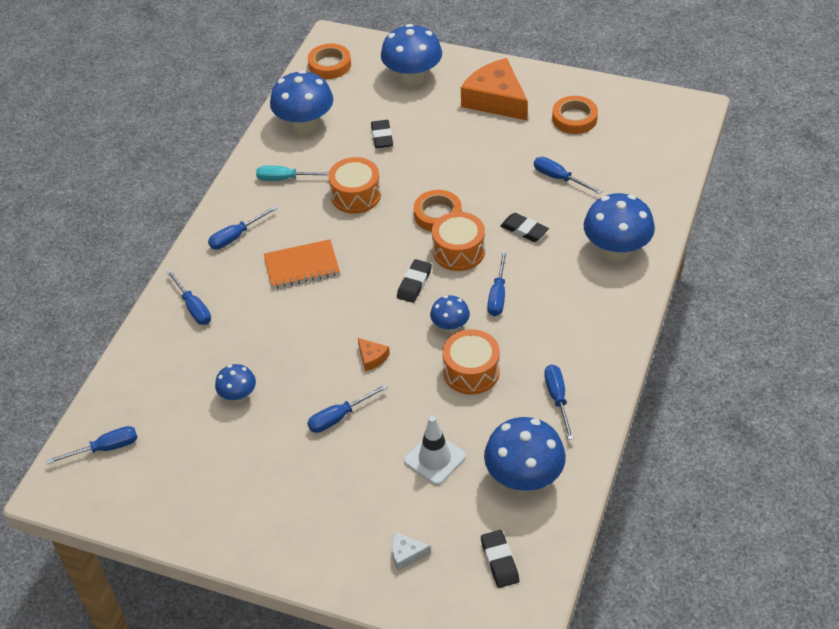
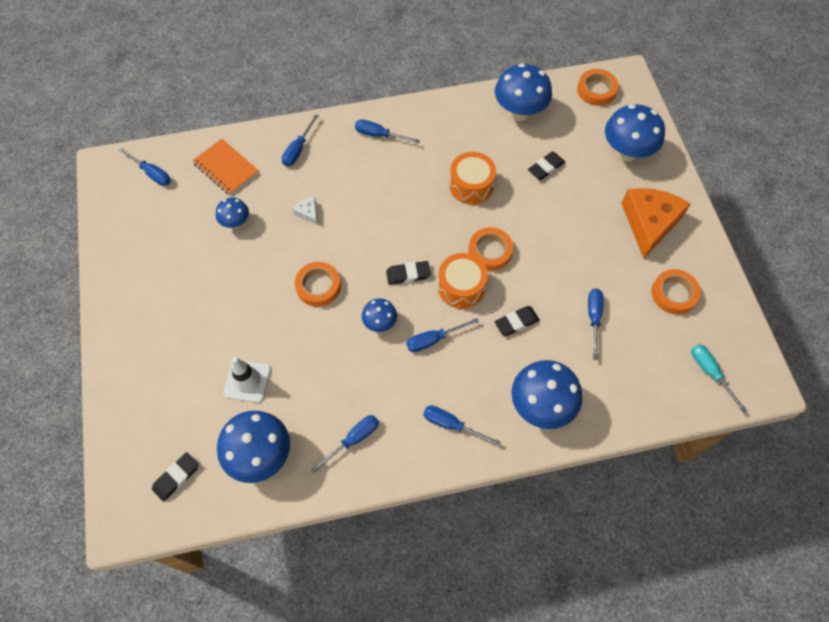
camera: 55 degrees right, 15 degrees up
turquoise screwdriver [256,165,329,181] -> turquoise screwdriver moved to [691,344,747,413]
orange notebook [264,239,340,289] -> orange notebook moved to [192,139,259,195]
blue screwdriver [307,384,388,433] -> blue screwdriver moved to [423,405,501,446]
orange cheese [358,338,390,371] -> orange tape [295,262,341,307]
white cheese [392,532,431,570] -> white cheese moved to [292,196,318,225]
orange drum [442,329,500,395] -> none
black eraser [500,213,549,242] -> black eraser turned 60 degrees clockwise [494,306,540,336]

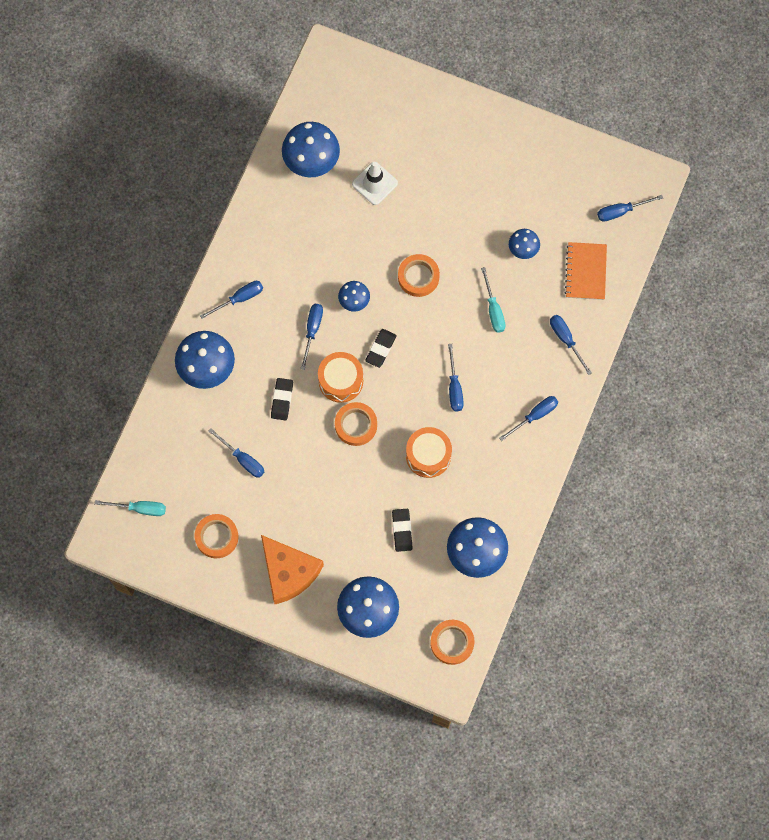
camera: 125 degrees right, 10 degrees up
black eraser [152,452,199,502] -> none
orange notebook [192,139,259,195] -> orange notebook turned 75 degrees counterclockwise [565,242,607,300]
white cheese [292,196,318,225] -> turquoise screwdriver [481,267,506,333]
blue screwdriver [310,415,379,474] -> blue screwdriver moved to [448,344,464,411]

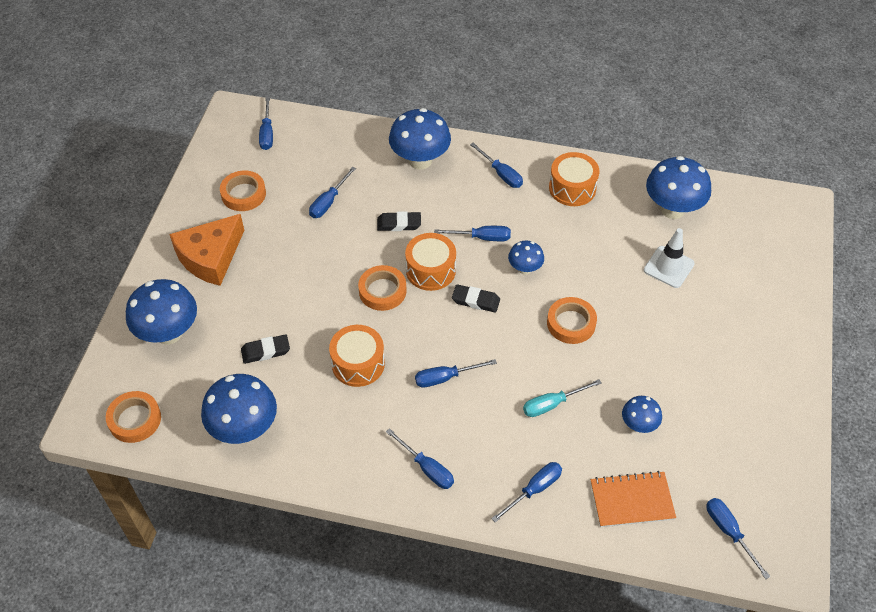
camera: 80 degrees right, 20 degrees down
turquoise screwdriver [94,500,166,516] -> blue screwdriver [259,97,273,150]
none -> orange drum [549,152,599,206]

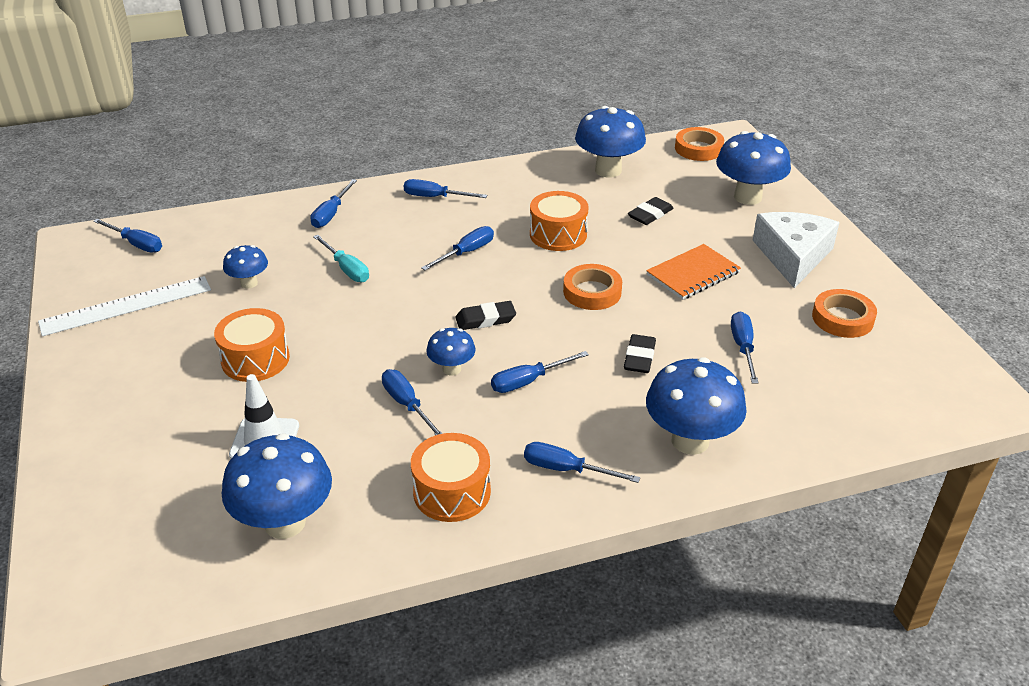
camera: 150 degrees right, 15 degrees down
orange cheese [169,214,244,286] -> white cheese [753,212,840,288]
blue screwdriver [259,97,273,150] -> blue screwdriver moved to [382,369,443,435]
black eraser [377,211,421,231] -> black eraser turned 45 degrees counterclockwise [624,334,656,373]
orange drum [405,233,456,291] -> orange drum moved to [214,308,290,382]
turquoise screwdriver [523,379,602,417] -> turquoise screwdriver turned 105 degrees clockwise [313,235,369,282]
orange tape [547,297,597,344] -> none
orange notebook [591,471,676,527] -> orange notebook moved to [646,244,741,300]
none -> white ruler [38,276,211,336]

